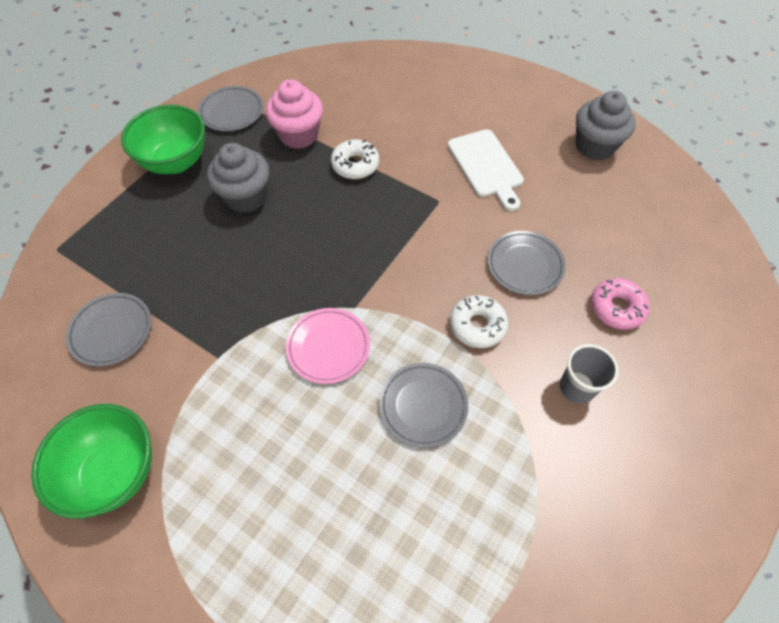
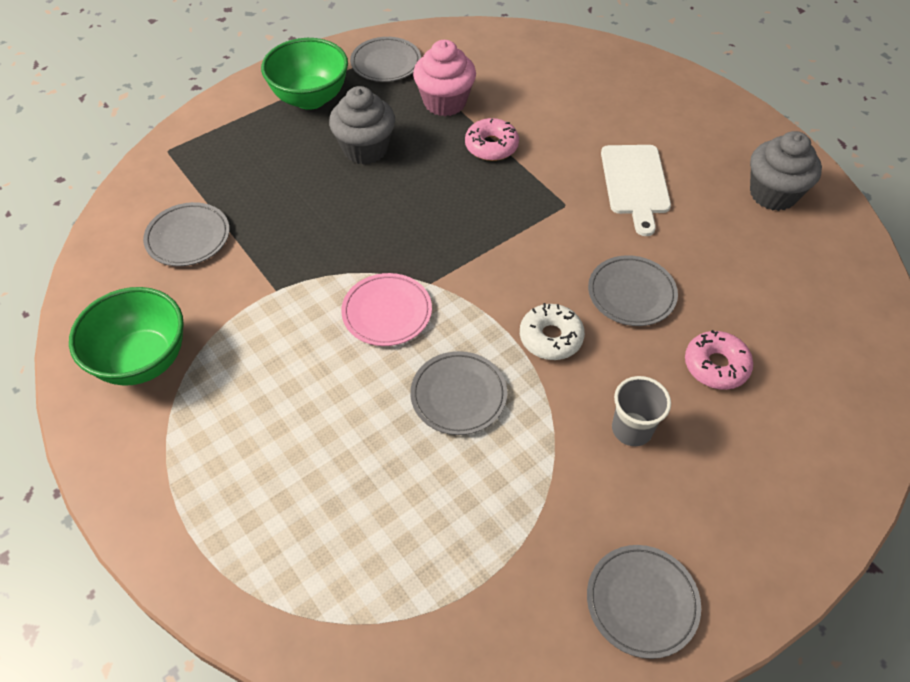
camera: 20 degrees right, 5 degrees down
white donut [331,139,379,179] -> pink donut [465,118,519,161]
none -> grey plate [587,545,701,659]

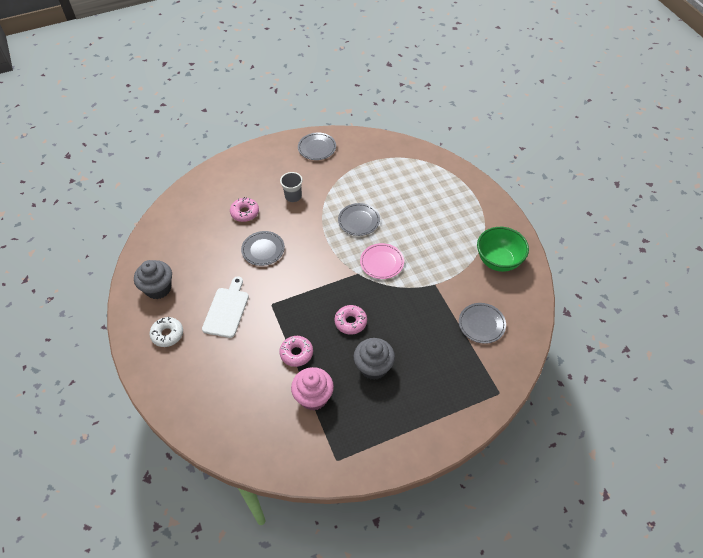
camera: 165 degrees left, 0 degrees up
green bowl [261,38,348,110] -> none
grey plate [350,37,421,82] -> none
white donut [520,303,585,360] -> white donut moved to [150,317,183,347]
none -> pink donut [334,305,367,335]

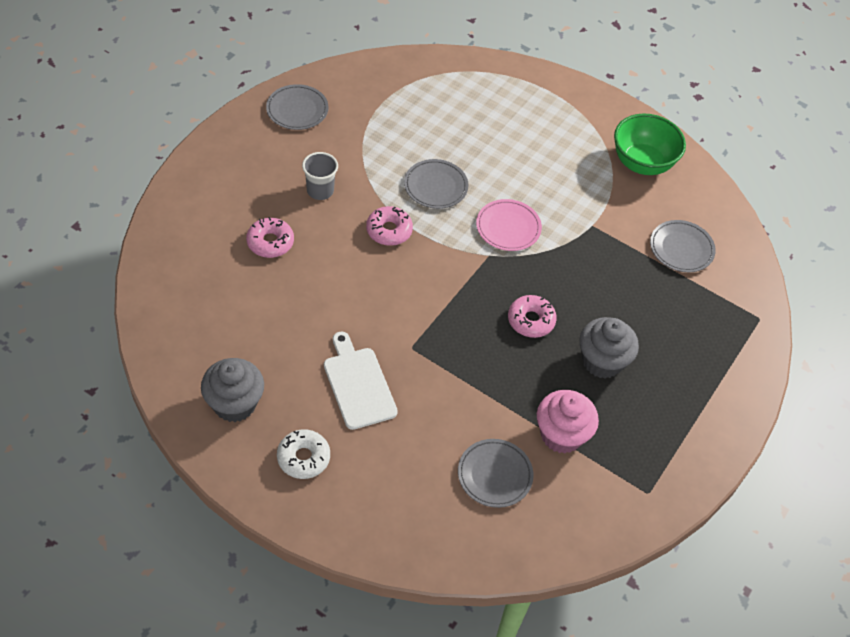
camera: 40 degrees left, 0 degrees up
grey plate [241,231,285,266] -> grey plate moved to [458,439,533,508]
pink donut [279,336,313,367] -> pink donut moved to [366,206,413,246]

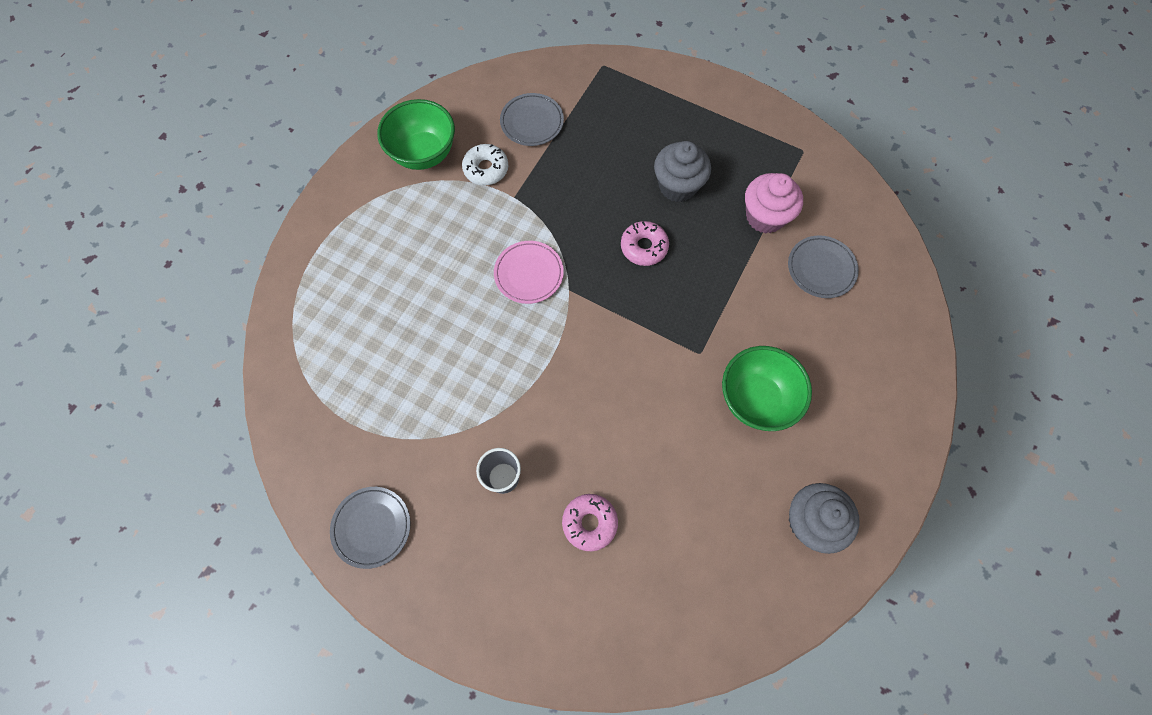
camera: 90 degrees left, 15 degrees up
white donut [277,429,330,479] -> white donut moved to [462,144,508,185]
white cutting board [324,332,398,430] -> green bowl [722,346,812,431]
pink donut [366,206,413,246] -> none
grey plate [404,159,468,209] -> none

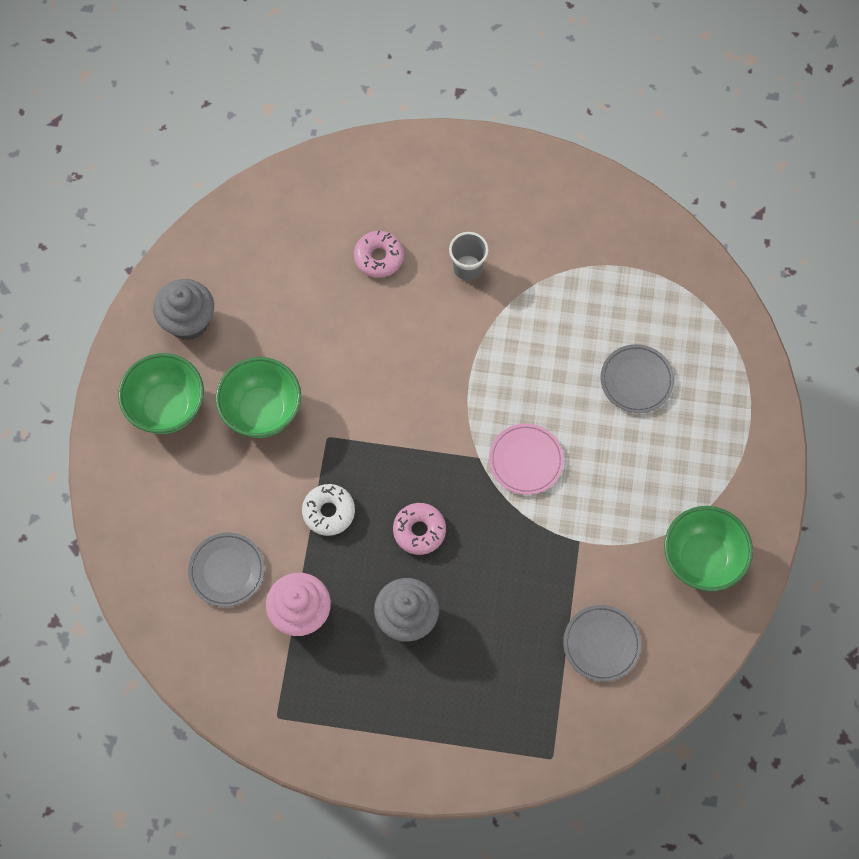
camera: 160 degrees right, 0 degrees up
grey plate [330,487,411,569] -> grey plate moved to [600,344,674,413]
white donut [462,144,508,185] -> white donut moved to [302,484,355,536]
none -> green bowl [118,353,204,434]

